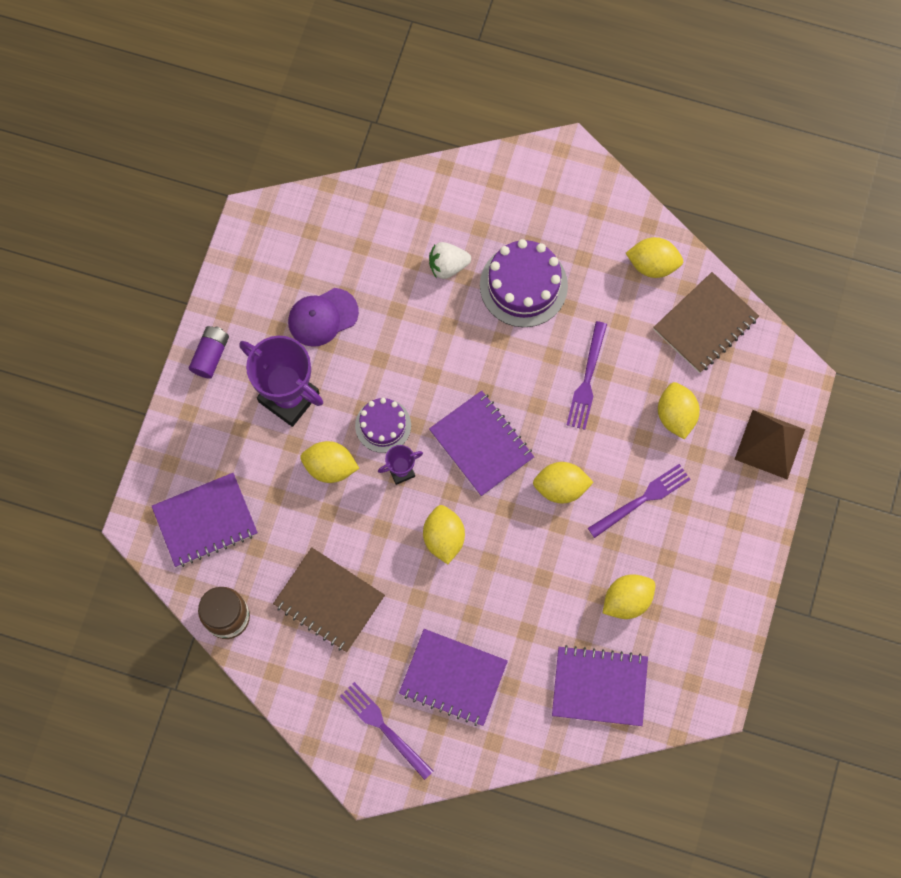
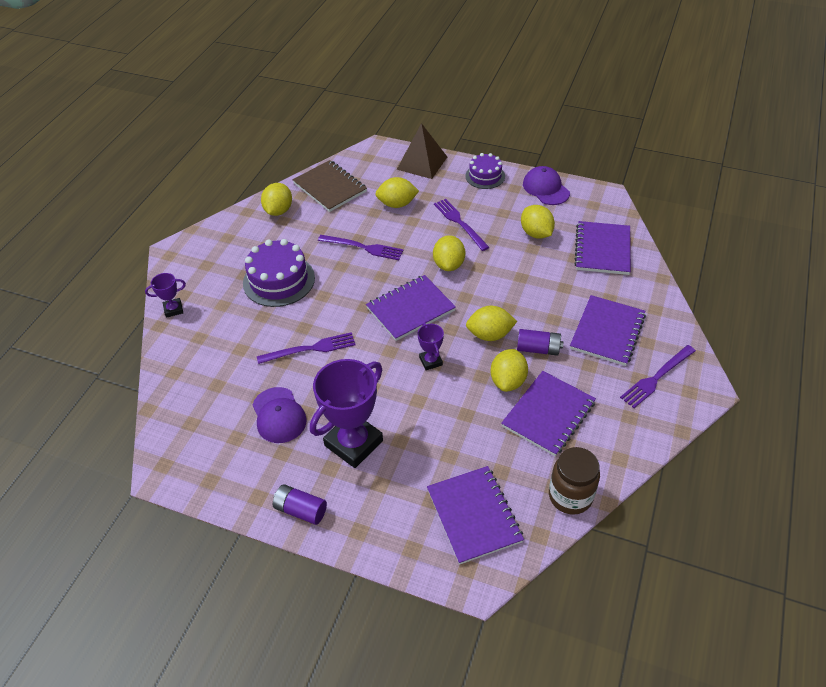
camera: 85 degrees left, 25 degrees down
brown notebook [273,547,385,652] -> purple notebook [501,371,596,456]
yellow lemon [300,441,359,483] -> yellow lemon moved to [490,349,528,392]
purple cake [355,398,411,453] -> purple cake moved to [465,153,505,189]
white strawberry [429,242,471,279] -> none
none -> purple trophy [145,273,186,318]
none -> purple fork [257,332,355,364]
none -> purple battery [517,329,563,356]
none -> purple cap [523,166,570,205]

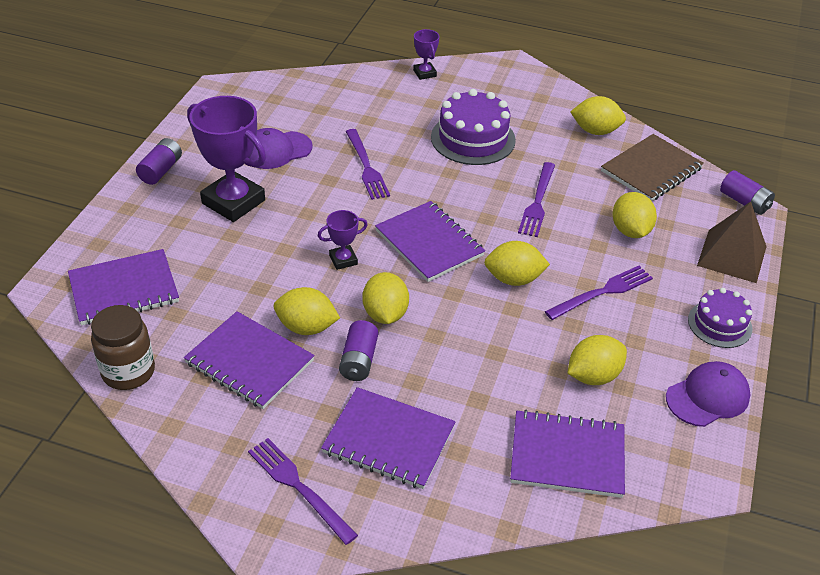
camera: 85 degrees right, 5 degrees down
none -> purple battery [720,170,775,215]

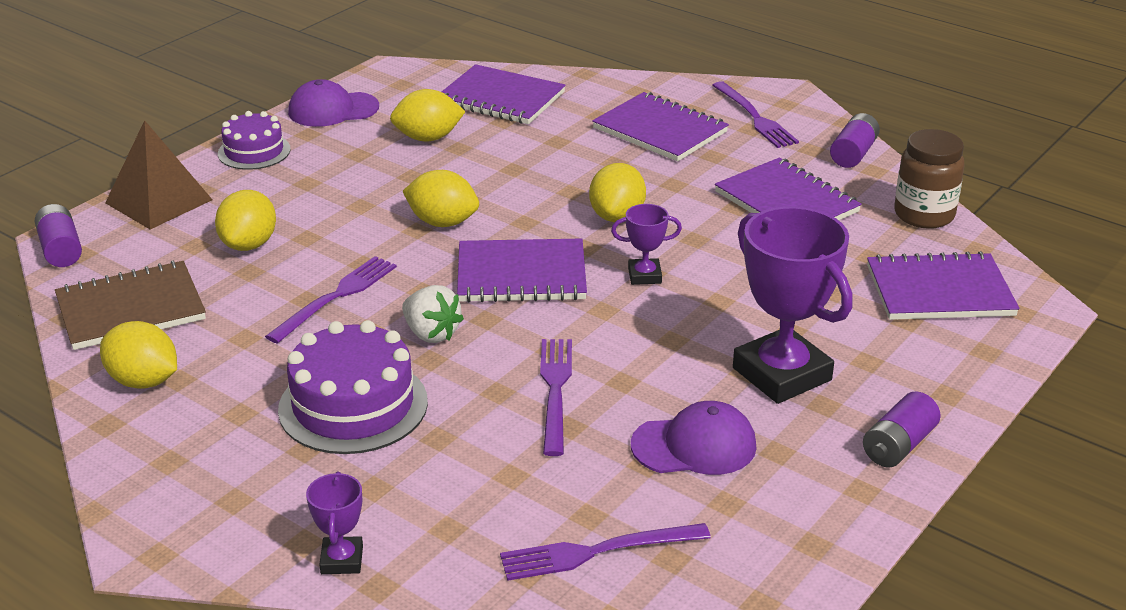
camera: 160 degrees left, 10 degrees down
yellow lemon [274,287,340,335] -> none
purple battery [339,320,378,381] -> purple battery moved to [830,113,880,168]
purple notebook [375,201,485,282] -> purple notebook turned 75 degrees counterclockwise [457,238,587,302]
purple fork [545,266,653,320] -> purple fork moved to [500,523,711,581]
none -> white strawberry [402,285,464,343]

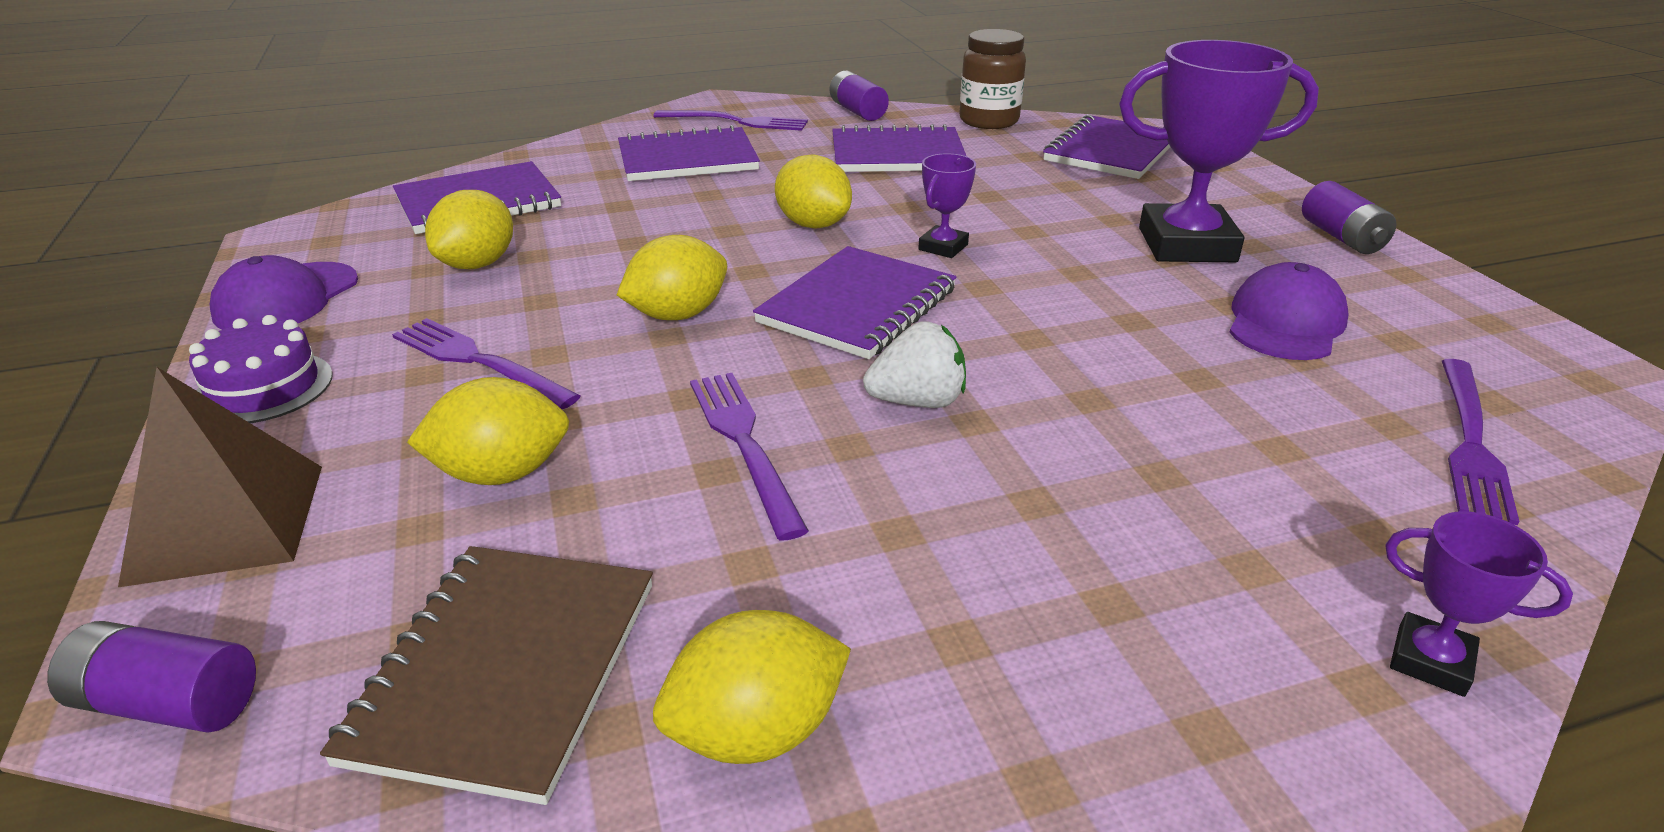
camera: 55 degrees left, 0 degrees up
yellow lemon [215,190,276,251] -> yellow lemon turned 60 degrees counterclockwise [407,377,569,485]
purple cake [278,320,428,454] -> none
purple fork [540,339,572,456] -> purple fork moved to [392,318,580,409]

